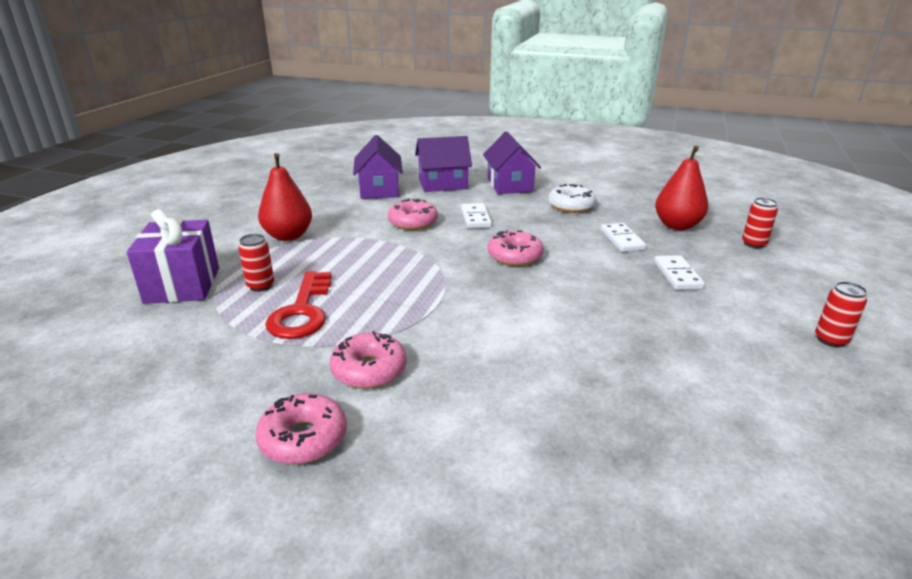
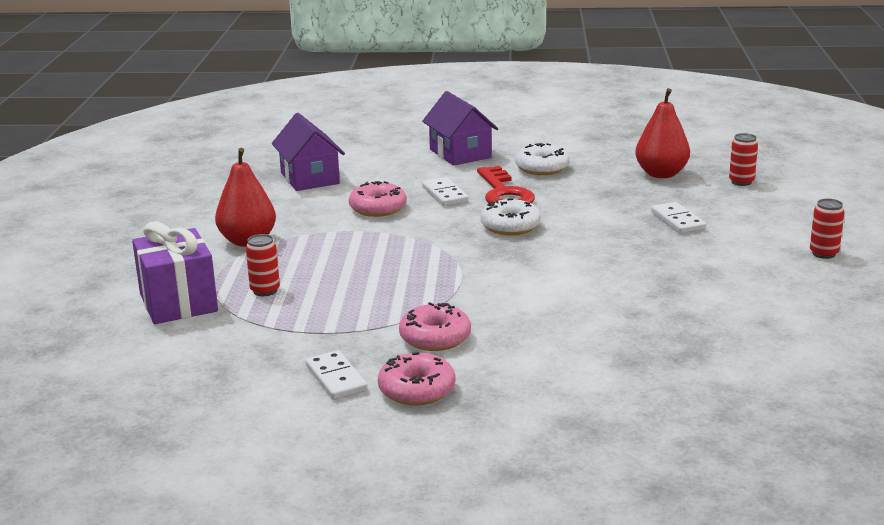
camera: 15 degrees left, 5 degrees down
red key [265,271,331,339] -> red key moved to [477,166,535,203]
purple house [415,136,472,192] -> none
pink donut [487,230,544,266] -> white donut [481,198,541,235]
white domino [600,223,646,252] -> white domino moved to [306,351,368,400]

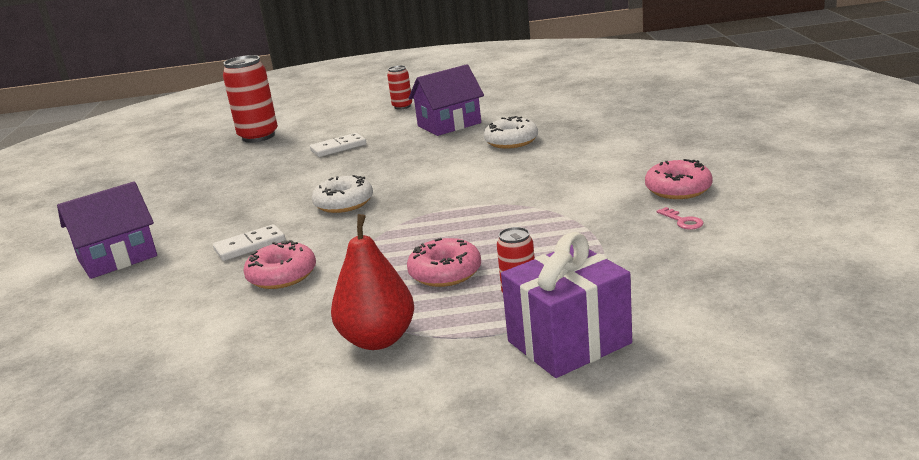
camera: 95 degrees left, 0 degrees up
purple house [272,113,345,191] -> purple house moved to [409,64,484,136]
white domino [306,351,368,400] -> pink key [657,207,704,230]
pink donut [399,302,471,351] -> pink donut moved to [407,238,481,287]
red key [477,166,535,203] -> none
white donut [515,143,569,175] -> white donut moved to [484,116,538,149]
red pear [635,88,690,178] -> none
red can [729,133,758,186] -> red can [223,55,278,143], size x1.89

